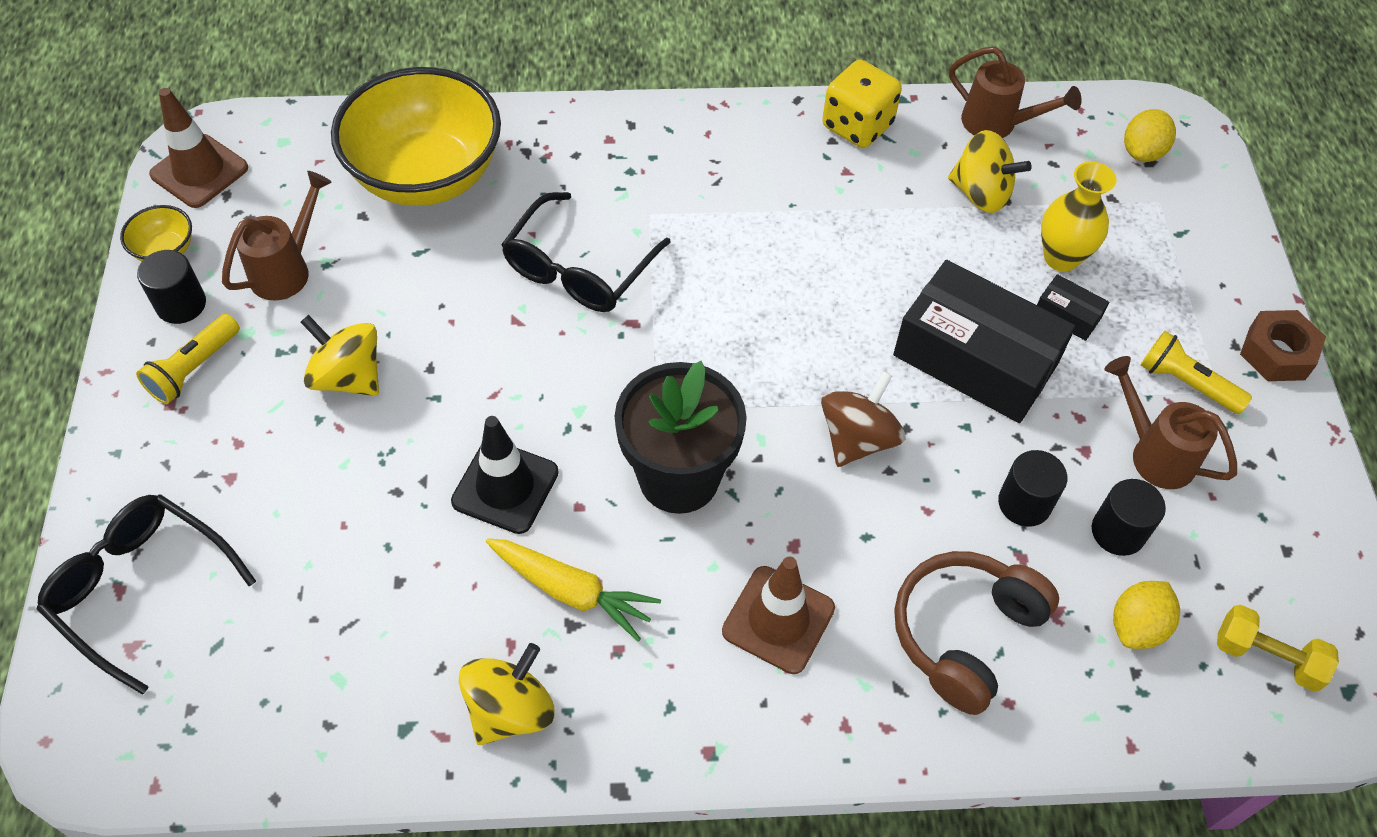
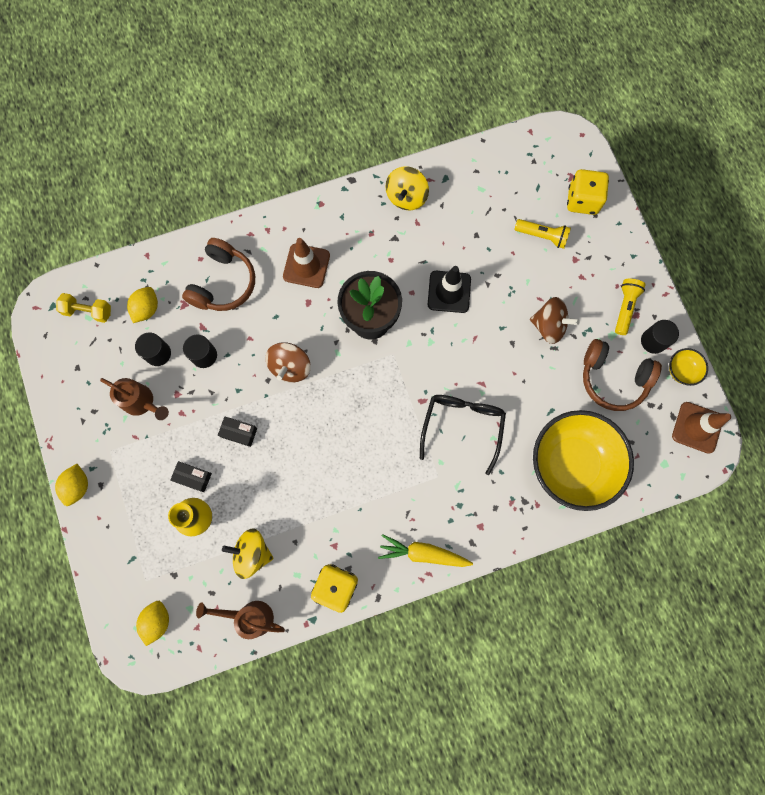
camera: 165 degrees right, 20 degrees up
black glasses [37,494,256,695] -> yellow dice [567,169,609,215]
brown watering can [222,171,332,300] -> brown headphones [583,339,662,411]
yellow spinning top [300,315,379,396] -> brown spinning top [530,297,580,344]
yellow carrot [486,538,661,642] -> yellow carrot moved to [378,534,473,567]
black box [893,260,1076,423] -> black box [218,416,257,447], size x0.42
yellow flashlight [1141,331,1252,414] -> yellow flashlight moved to [514,219,571,249]
brown nut [1240,310,1326,381] -> yellow lemon [55,464,88,506]

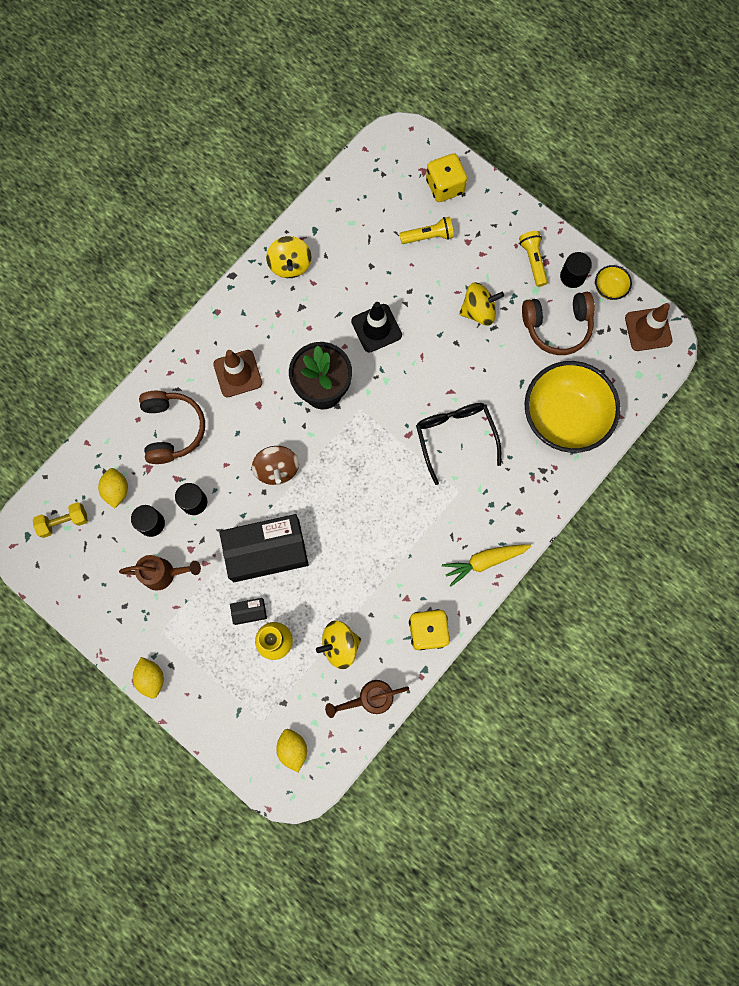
camera: 30 degrees left, 0 degrees up
black box [218,416,257,447] -> black box [219,514,309,582], size x2.39
brown spinning top [530,297,580,344] -> yellow spinning top [459,282,504,326]

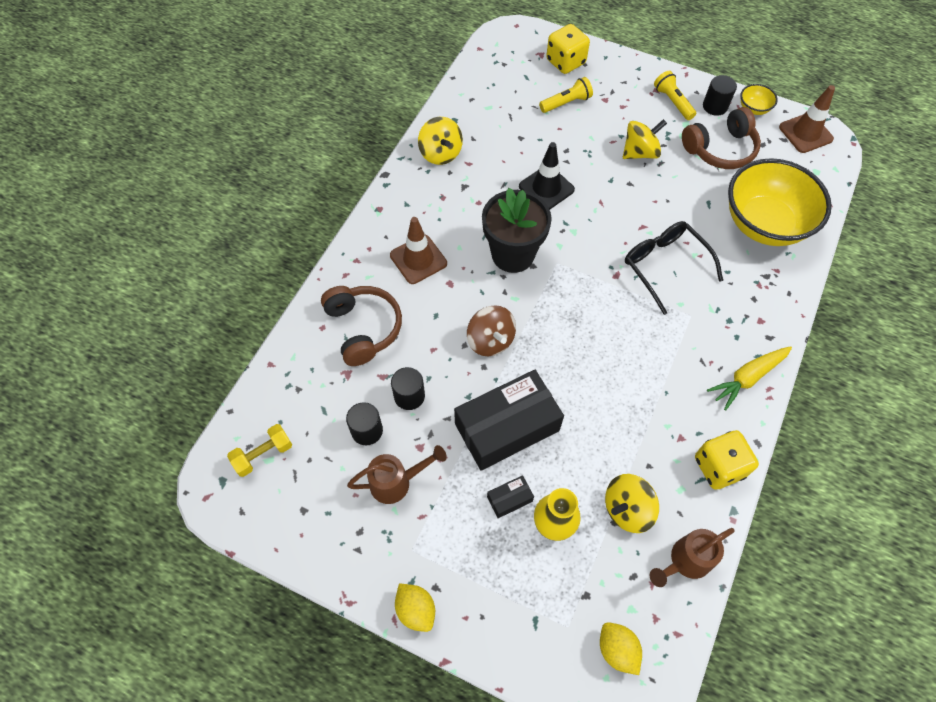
camera: 15 degrees left, 15 degrees down
yellow lemon [98,468,128,508] -> none

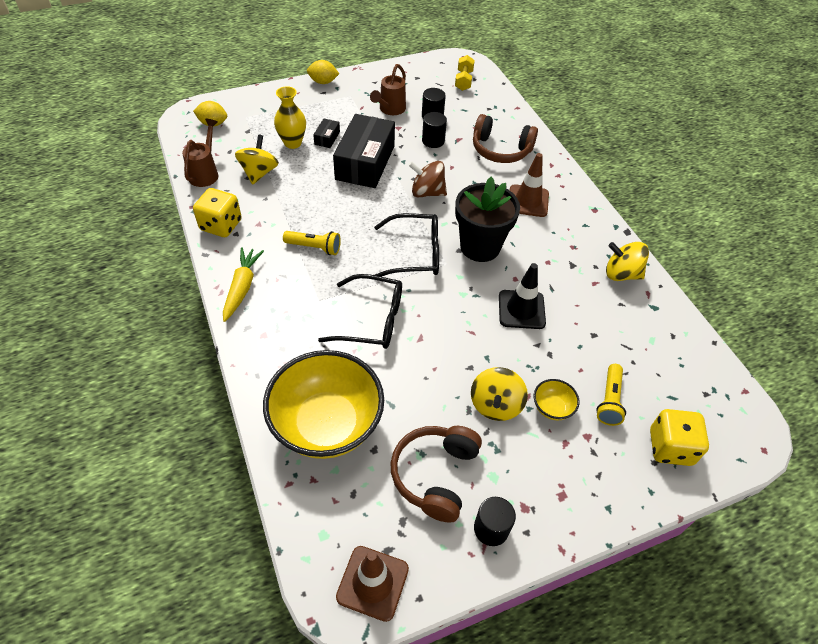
camera: 130 degrees right, 10 degrees down
yellow flashlight [654,71,696,120] -> yellow flashlight moved to [283,231,341,255]
yellow bowl [740,84,778,115] -> yellow bowl moved to [534,379,580,420]
none -> black glasses [374,213,439,277]

